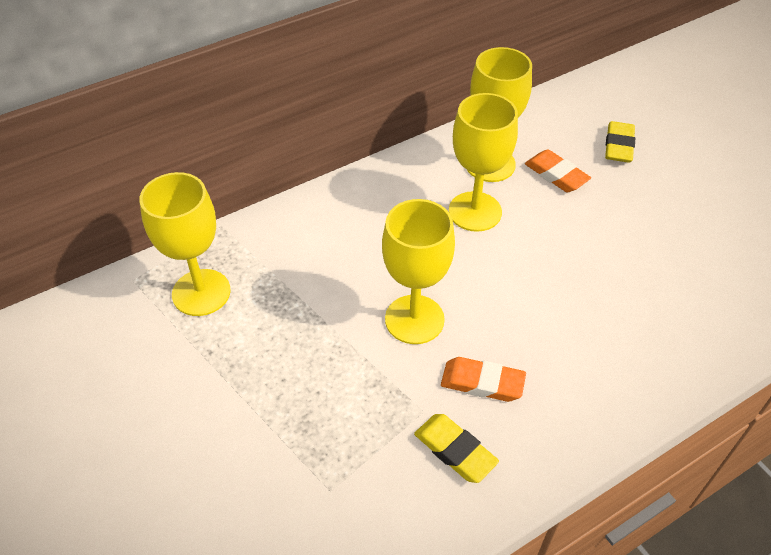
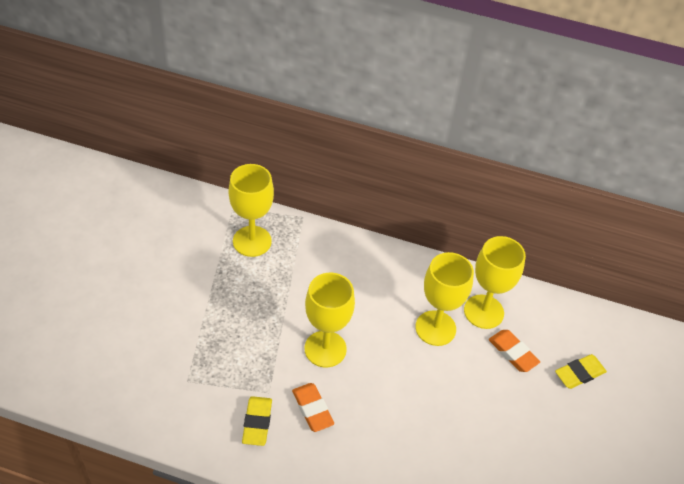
camera: 45 degrees right, 0 degrees up
orange eraser [525,149,591,192] -> orange eraser turned 45 degrees counterclockwise [489,330,540,372]

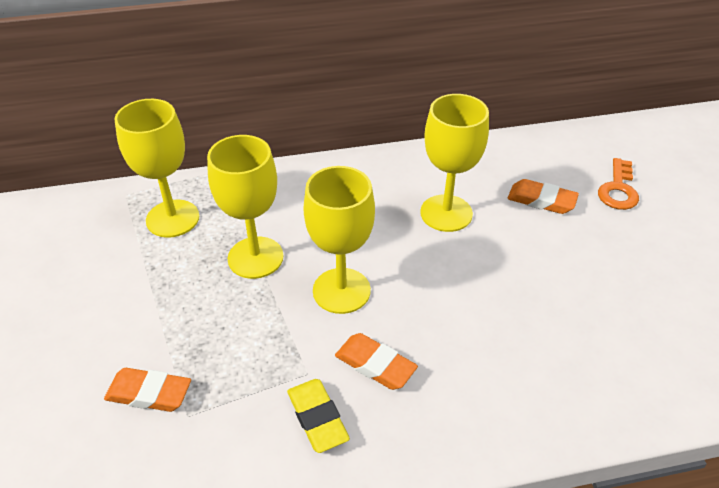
camera: 25 degrees left, 5 degrees down
yellow goblet [464,236,526,329] -> yellow goblet moved to [207,135,283,279]
yellow eraser [555,354,607,389] -> orange key [598,158,639,210]
none -> orange eraser [104,368,191,412]

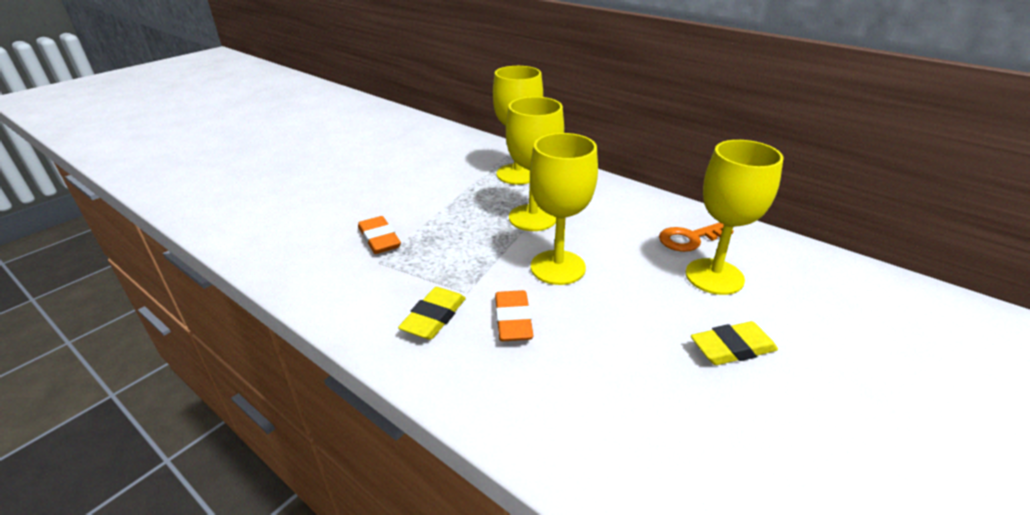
camera: 50 degrees right, 10 degrees down
orange eraser [508,179,579,214] -> none
orange key [598,158,639,210] -> orange key moved to [659,222,734,252]
none -> yellow eraser [691,321,778,365]

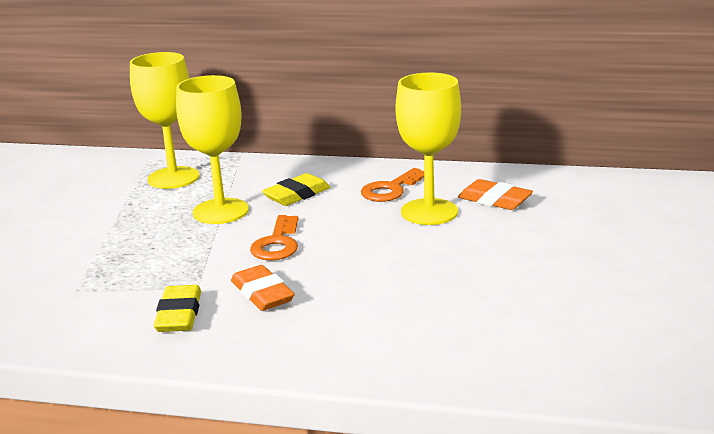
camera: 25 degrees left, 10 degrees down
orange eraser [358,216,401,254] -> orange eraser moved to [458,179,533,210]
yellow goblet [530,133,598,285] -> orange key [250,215,298,261]
yellow eraser [691,321,778,365] -> yellow eraser moved to [262,173,331,206]

